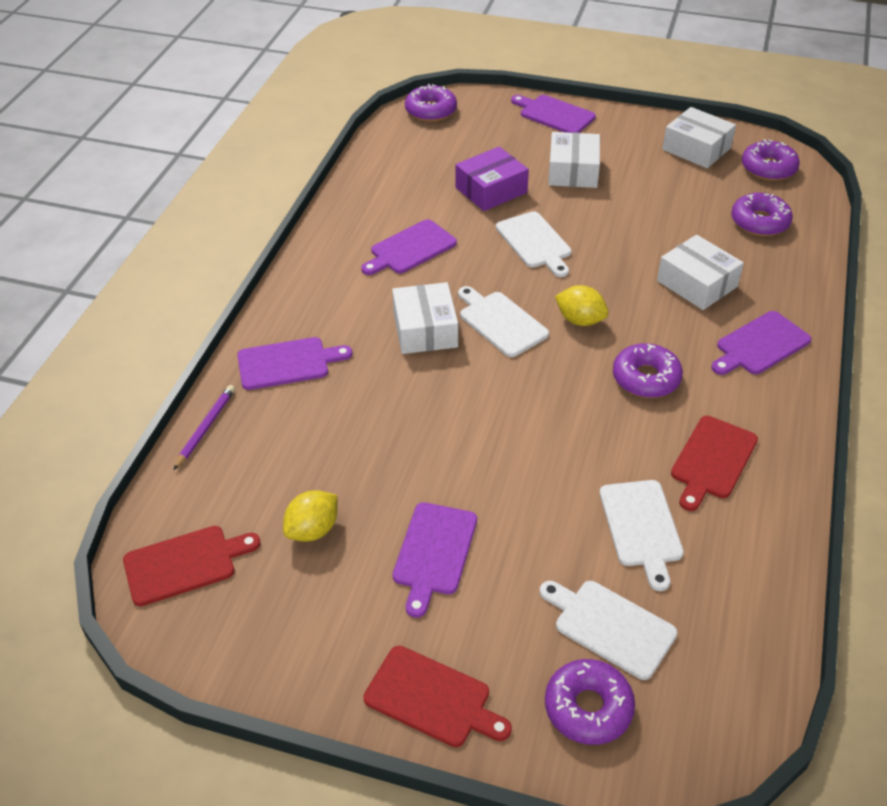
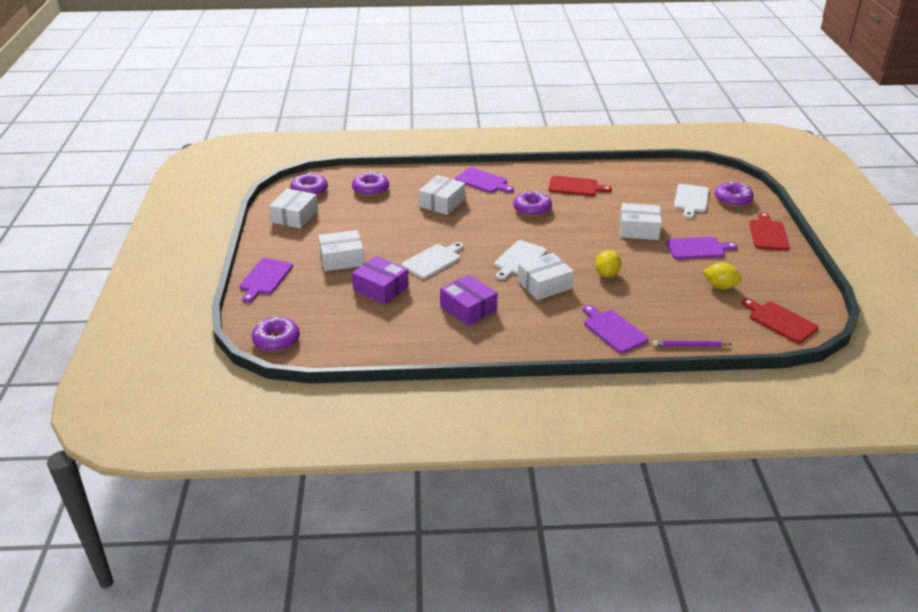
camera: 110 degrees left, 10 degrees down
purple cutting board [361,219,457,275] -> purple box [440,274,498,326]
yellow lemon [555,285,609,326] -> yellow lemon moved to [595,250,622,278]
white cutting board [600,480,684,591] -> none
none -> white box [620,203,662,240]

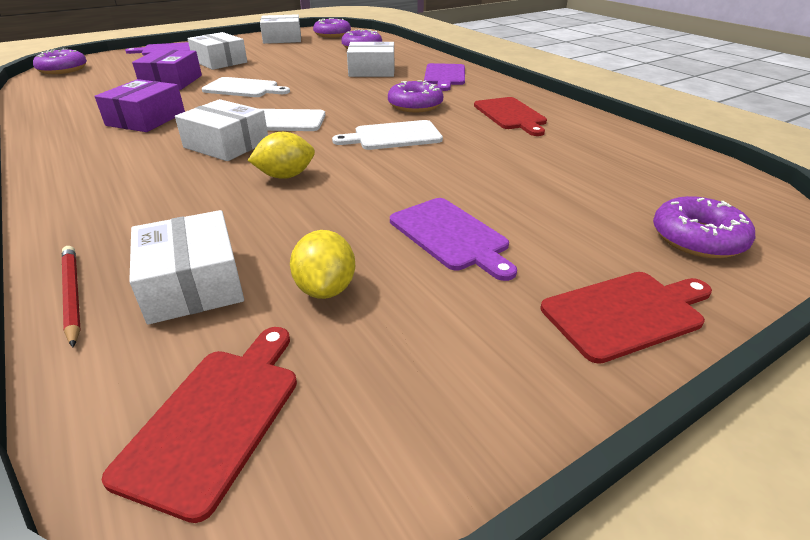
camera: 60 degrees right, 0 degrees up
purple cutting board [583,305,648,353] -> none
white box [620,203,662,240] -> white box moved to [129,210,244,325]
purple pencil [653,340,732,347] -> red pencil [62,246,81,348]
white cutting board [674,184,709,219] -> white cutting board moved to [332,120,443,150]

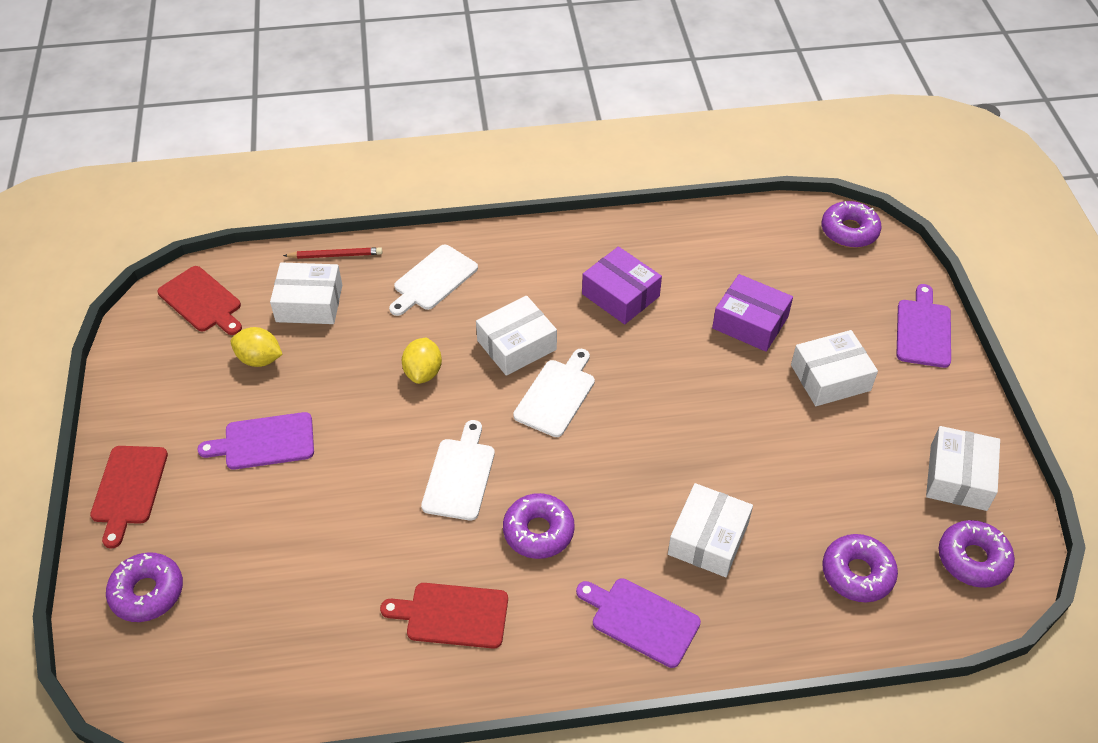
camera: 115 degrees right, 15 degrees up
white cutting board [202,77,290,97] -> white cutting board moved to [389,245,478,316]

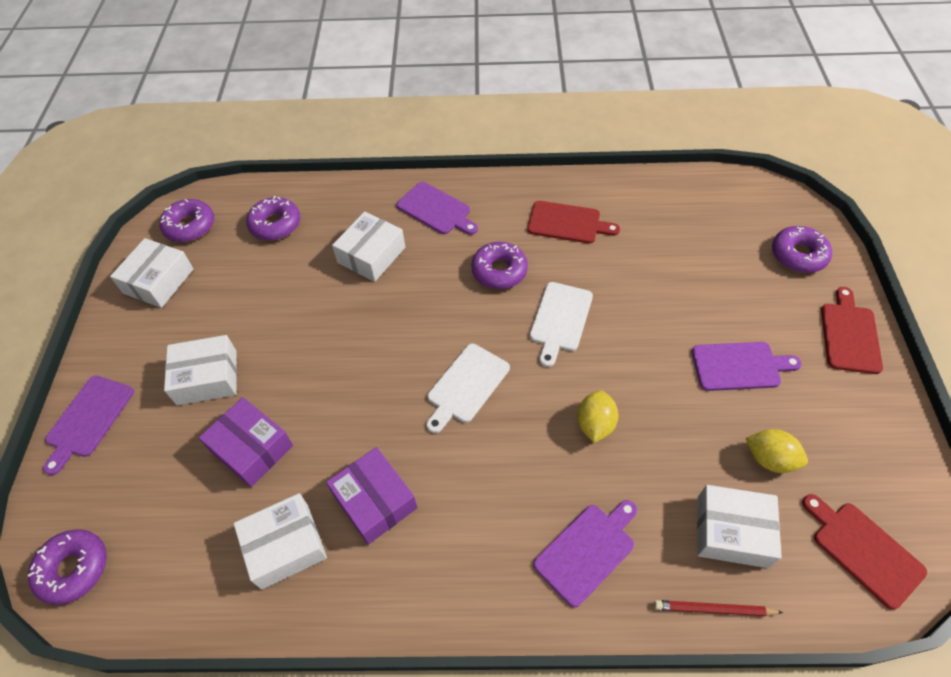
camera: 170 degrees left, 5 degrees up
white cutting board [389,245,478,316] -> purple cutting board [533,500,637,607]
white box [476,296,557,376] -> white box moved to [233,493,327,590]

